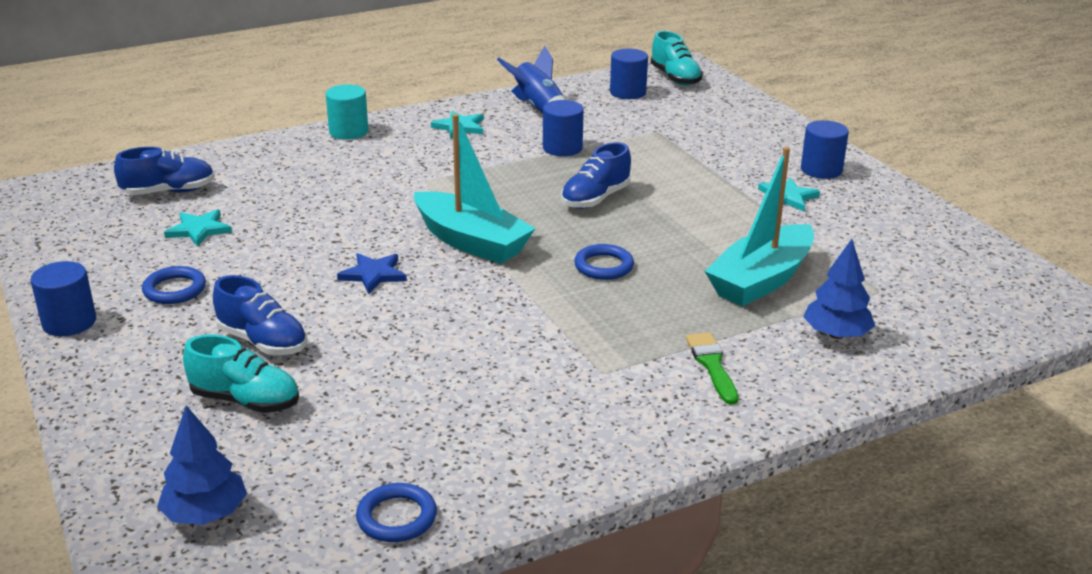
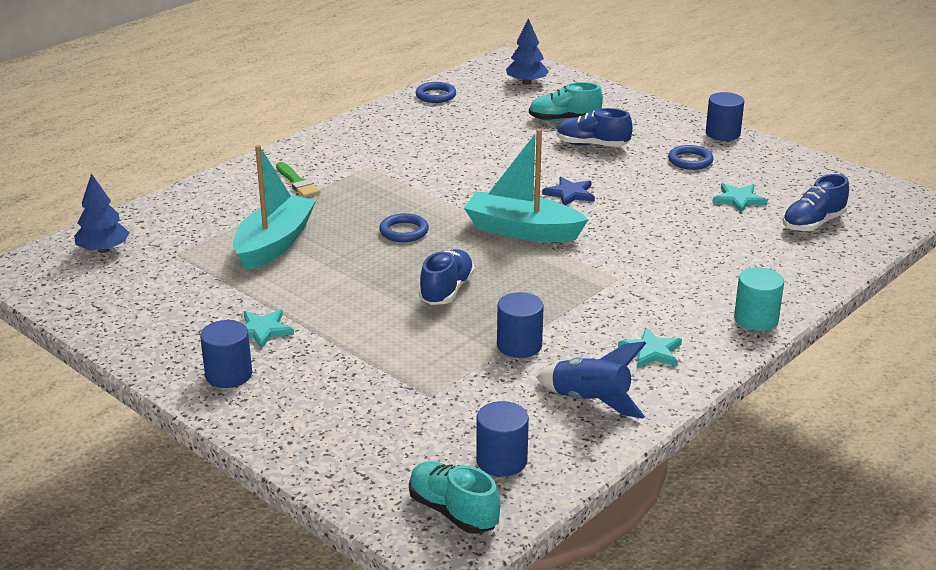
camera: 160 degrees right, 0 degrees up
blue tree [803,239,875,339] -> blue tree moved to [74,173,130,253]

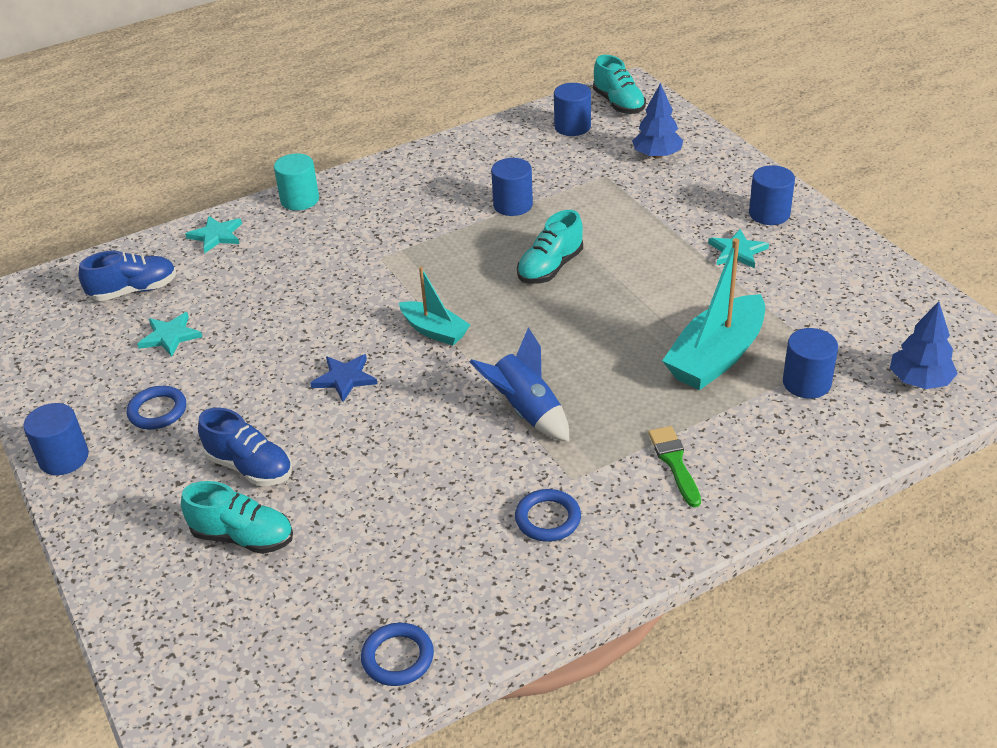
camera: 160 degrees left, 10 degrees up
blue ring [379,213,429,242] -> blue ring moved to [515,489,581,542]
blue shoe [419,249,475,305] -> turquoise shoe [517,210,583,284]
turquoise boat [464,129,589,242] -> turquoise boat [399,267,470,346], size x0.59
blue tree [506,18,549,85] -> blue tree moved to [632,83,683,159]
blue rocket [536,341,646,419] -> blue rocket moved to [469,328,569,442]
turquoise star [618,328,682,368] -> turquoise star moved to [185,216,242,253]
none -> blue cylinder [783,328,838,399]

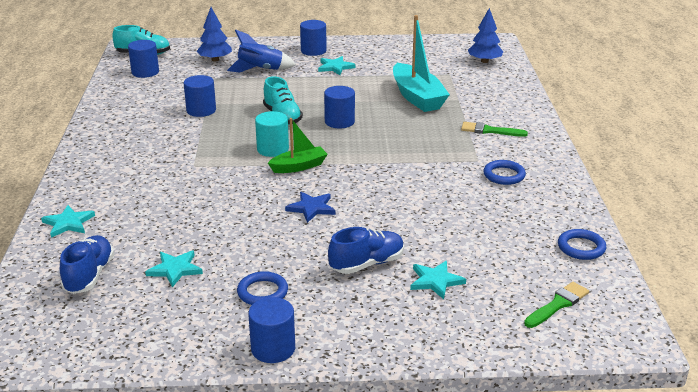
camera: 65 degrees left, 10 degrees down
turquoise shoe [181,481,293,554] -> turquoise star [410,261,466,299]
turquoise cylinder [274,153,319,211] -> turquoise cylinder moved to [255,111,289,157]
turquoise boat [399,267,470,346] -> green boat [268,118,328,173]
blue rocket [469,328,569,442] -> blue rocket moved to [227,30,296,73]
blue cylinder [783,328,838,399] -> blue cylinder moved to [324,86,355,128]
none -> green brush [524,282,589,328]

